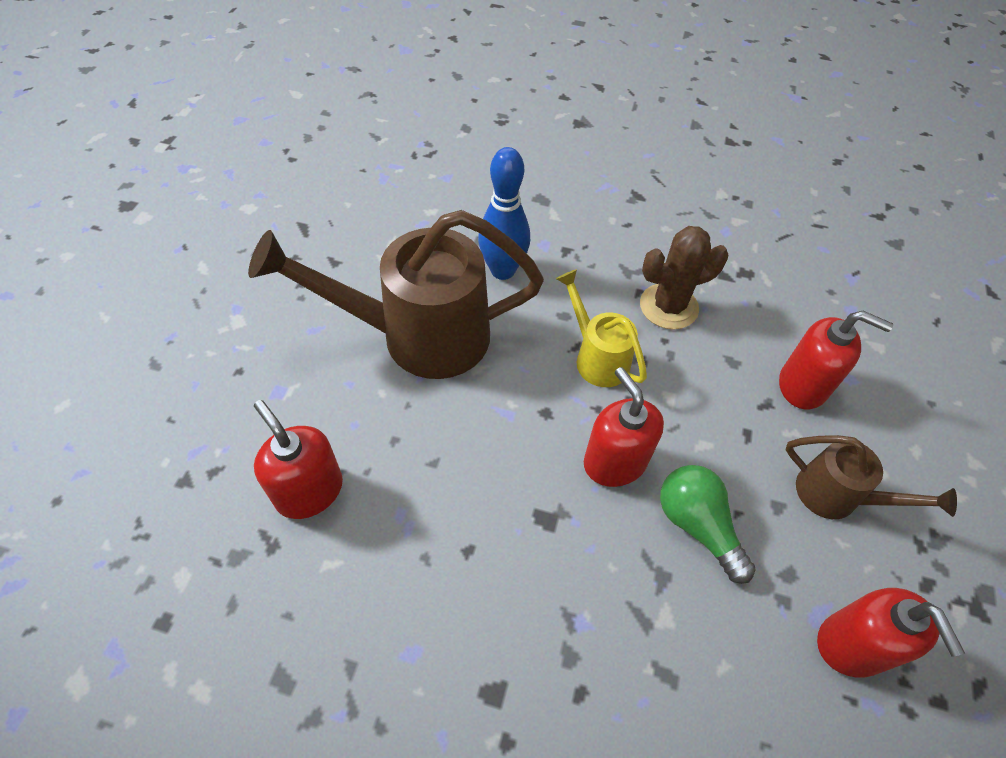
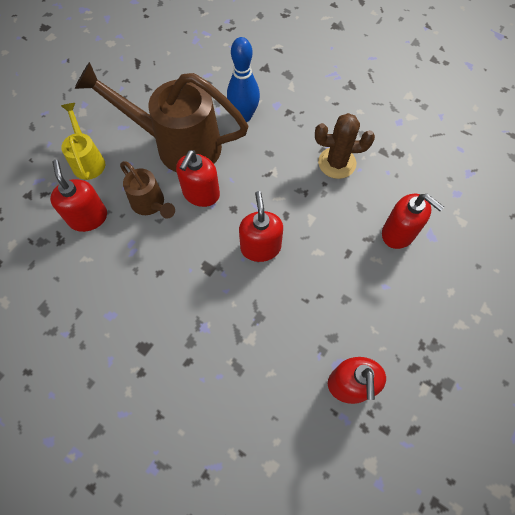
camera: 20 degrees right, 10 degrees up
yellow watering can [556,269,647,387] -> yellow watering can moved to [61,103,105,180]
green light bulb [660,465,756,584] -> none
brown watering can [786,435,957,519] -> brown watering can moved to [120,161,175,219]
none -> red soap dispenser [176,150,220,207]

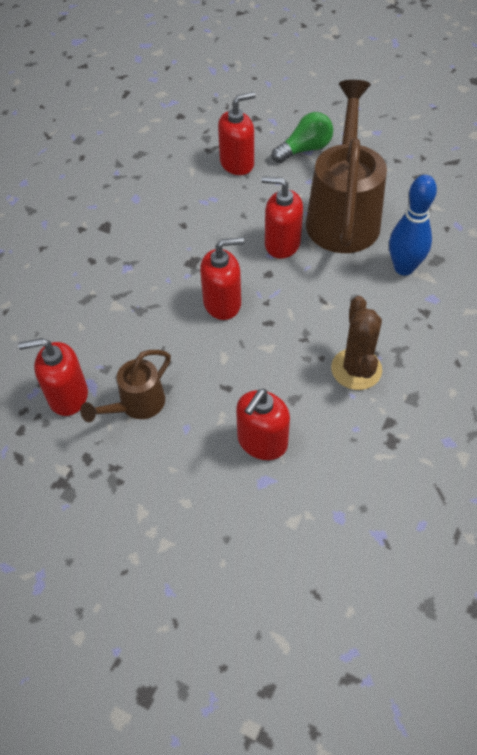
camera: 85 degrees right, 10 degrees down
yellow watering can [61,103,105,180] -> green light bulb [272,112,333,163]
brown watering can [120,161,175,219] -> brown watering can moved to [80,350,171,422]

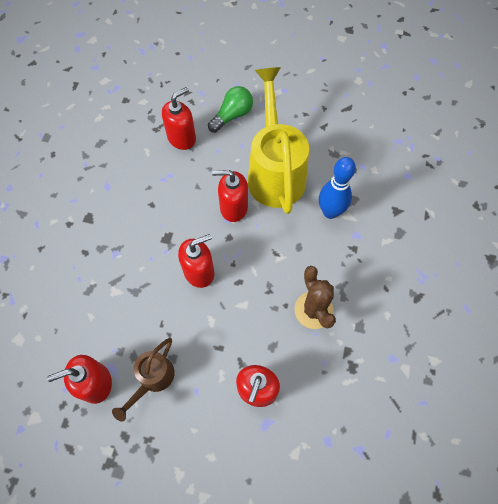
camera: 15 degrees left, 10 degrees up
brown watering can [306,80,387,253] -> yellow watering can [248,67,309,214]

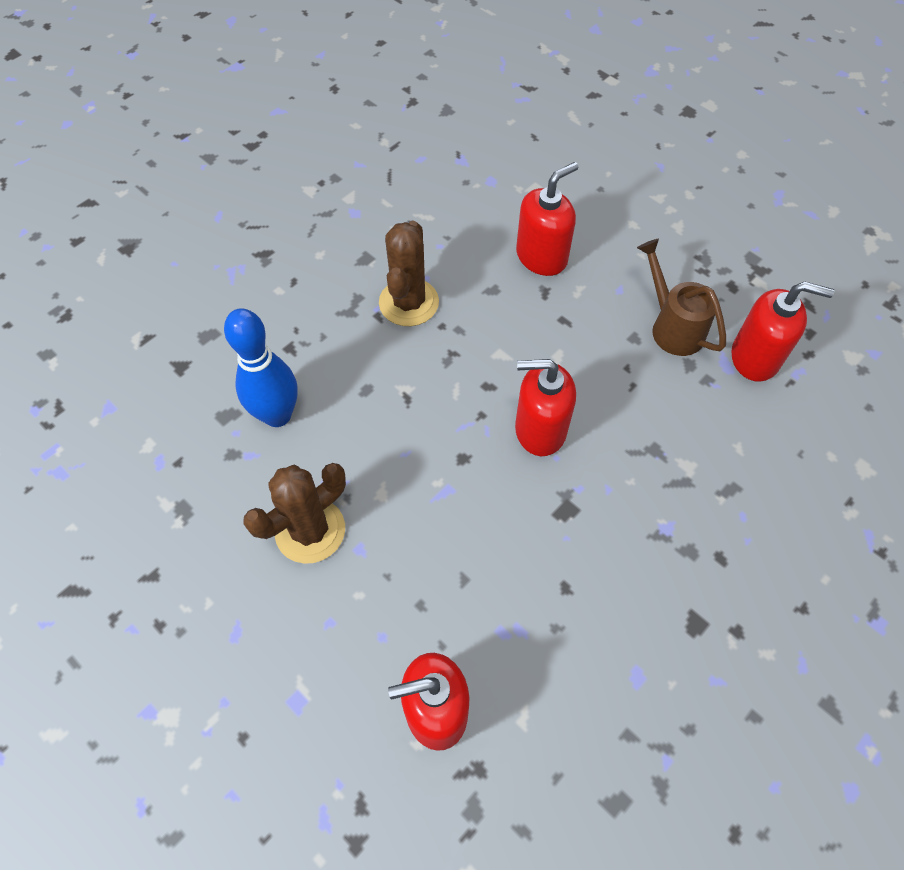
camera: 150 degrees left, 5 degrees down
brown watering can [112,338,175,421] -> brown watering can turned 90 degrees counterclockwise [637,239,726,356]
green light bulb [208,86,253,133] -> none
red soap dispenser [212,170,248,222] -> none
yellow watering can [248,67,309,214] -> brown cactus [243,463,346,564]

